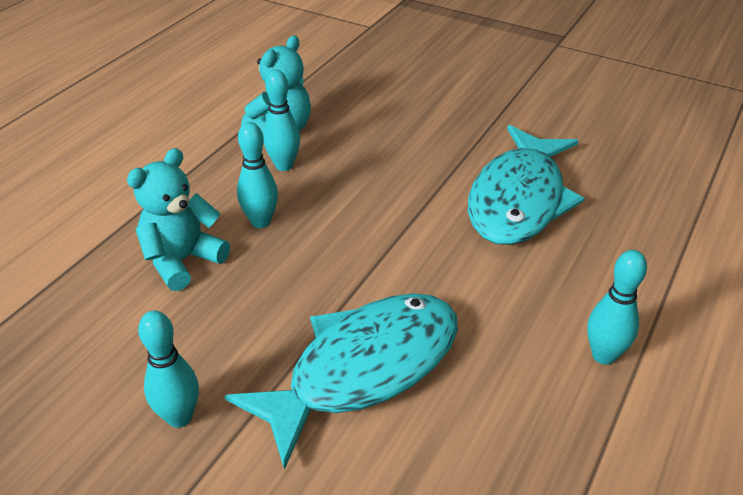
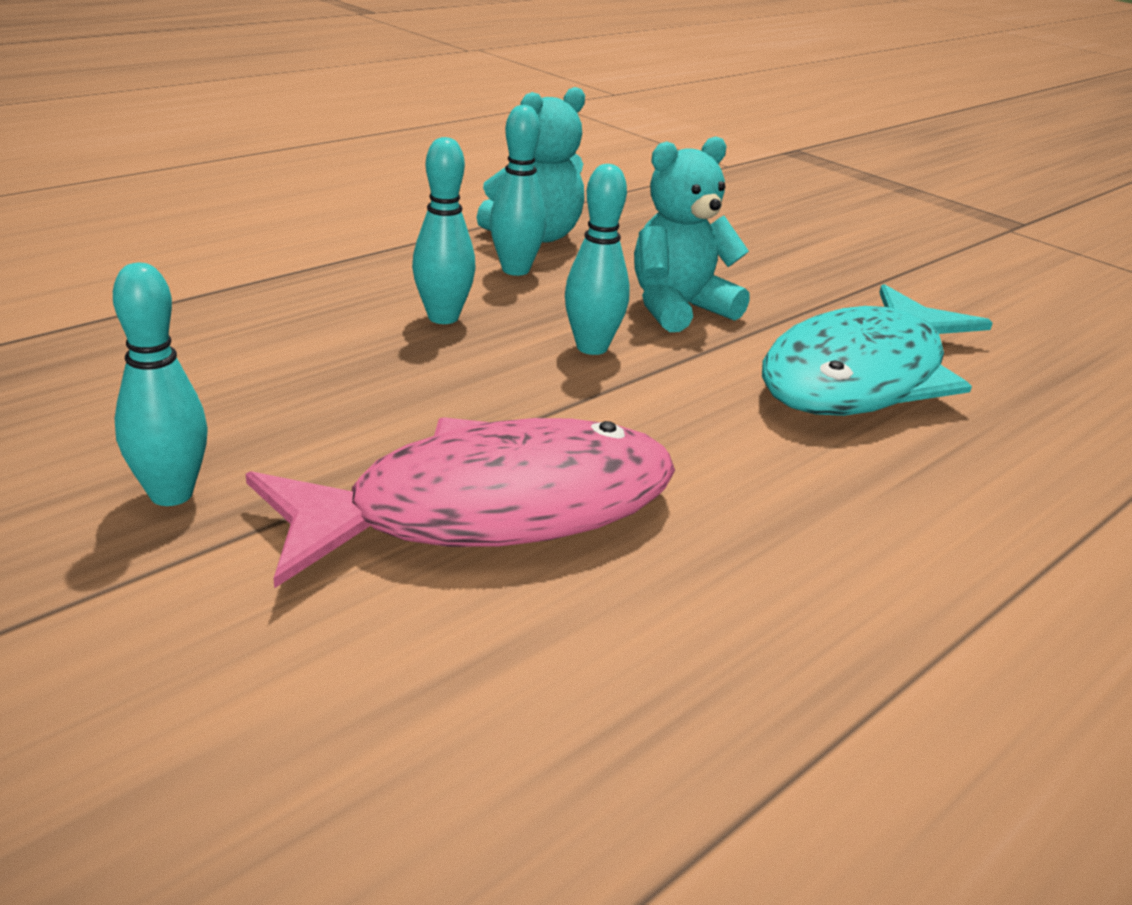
camera: 15 degrees right, 10 degrees down
turquoise teddy bear [127,148,230,291] -> turquoise teddy bear moved to [634,136,750,332]
turquoise fish [225,293,458,470] -> pink fish [246,417,675,588]
turquoise bowling pin [587,250,647,365] -> turquoise bowling pin moved to [565,164,630,355]

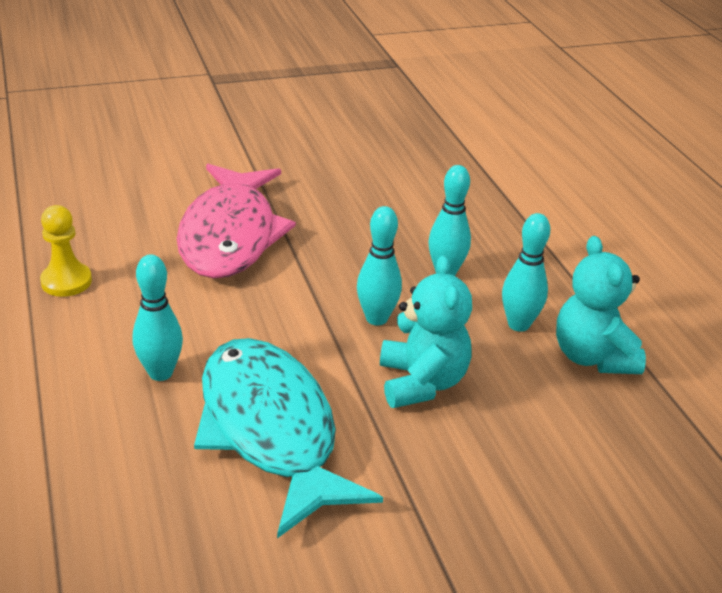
camera: 115 degrees right, 5 degrees up
turquoise bowling pin [113,263,208,506] -> turquoise bowling pin moved to [133,255,183,381]
none -> yellow pawn [40,205,92,297]

